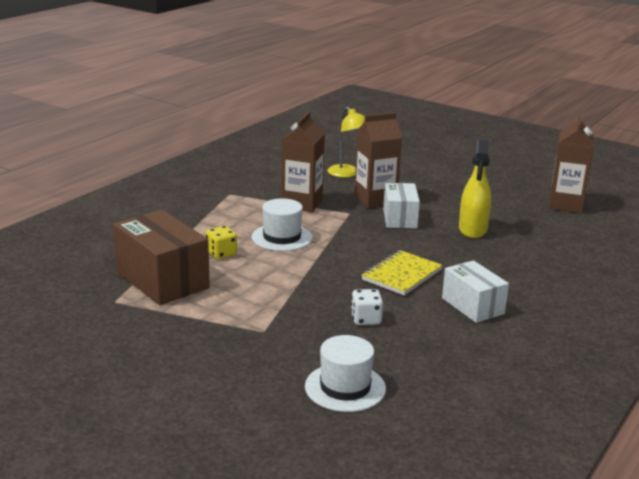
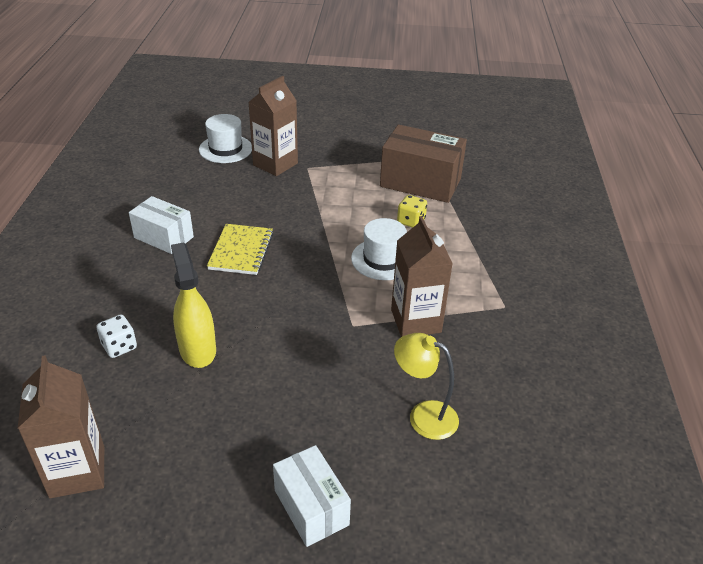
camera: 150 degrees right, 15 degrees up
white dice [351,289,383,325] -> white dice moved to [96,315,137,358]
brown carton [354,113,402,209] -> brown carton moved to [248,76,298,176]
white box [383,183,420,229] -> white box moved to [273,445,351,547]

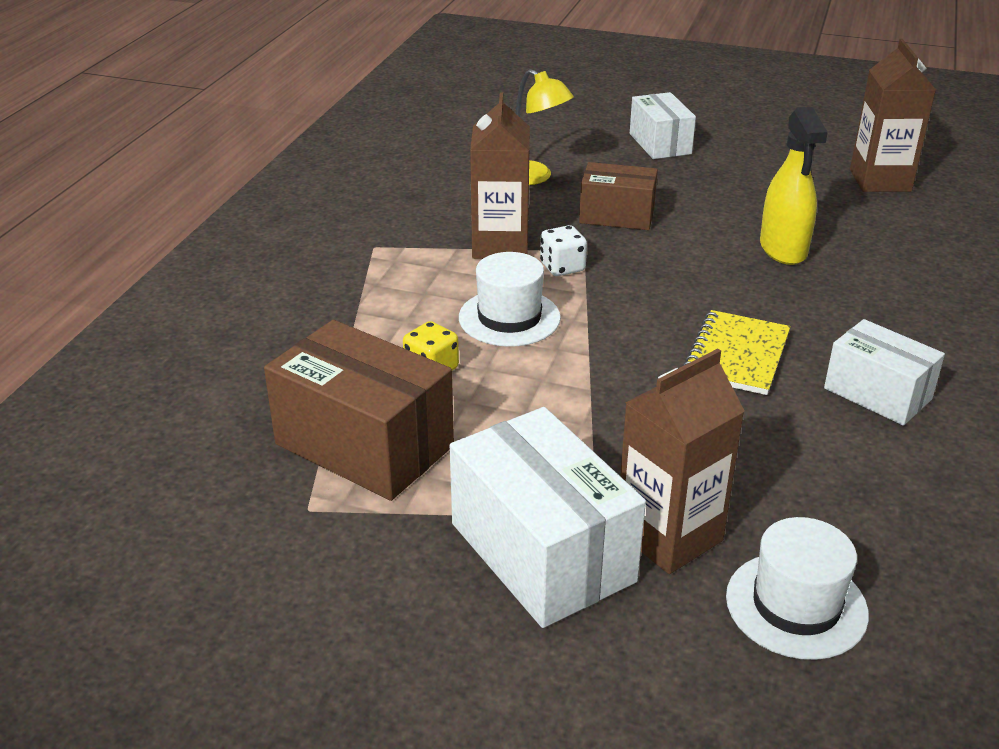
camera: 165 degrees left, 5 degrees down
white dice [96,315,137,358] -> white dice moved to [540,225,587,276]
none -> white box [450,407,646,628]
none -> brown box [579,162,658,230]

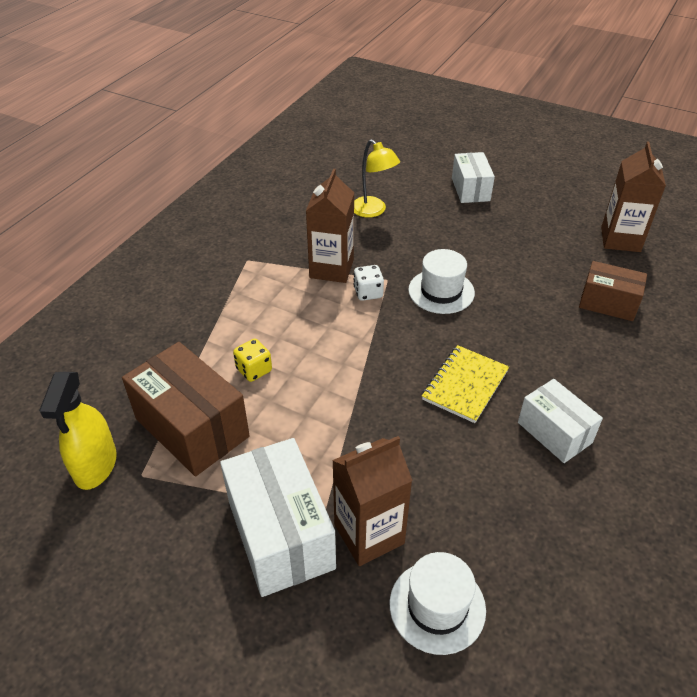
camera: 10 degrees right, 10 degrees up
white hat [459,252,561,347] -> white hat moved to [408,249,475,314]
brown box [579,162,658,230] -> brown box moved to [579,261,647,321]
yellow spray bottle [760,107,828,265] -> yellow spray bottle moved to [39,372,117,490]

